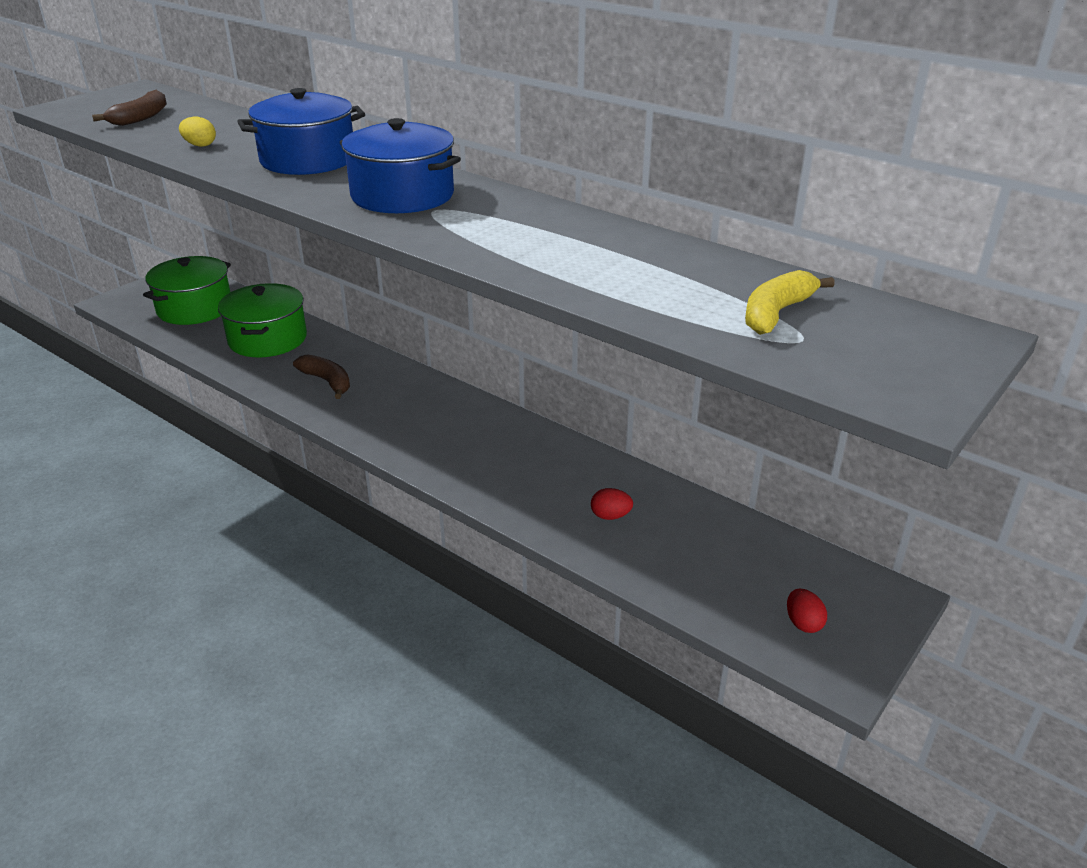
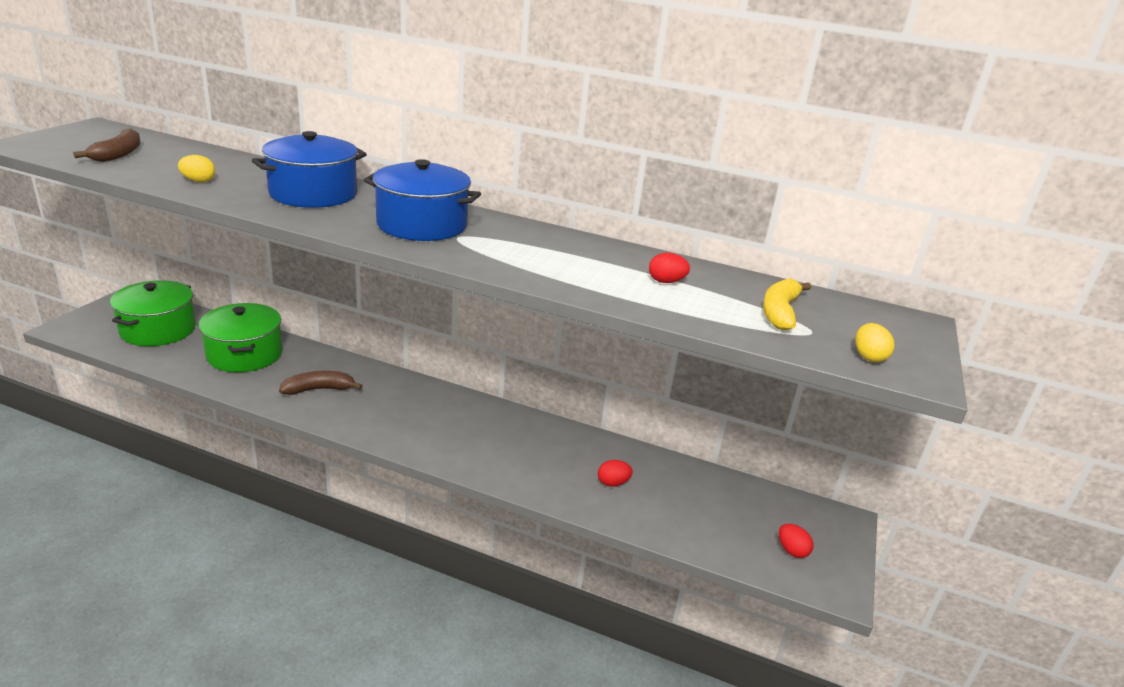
camera: 20 degrees left, 5 degrees down
brown banana [293,355,350,399] -> brown banana turned 45 degrees counterclockwise [279,371,363,395]
none -> red egg [649,253,690,283]
none -> yellow egg [855,323,895,362]

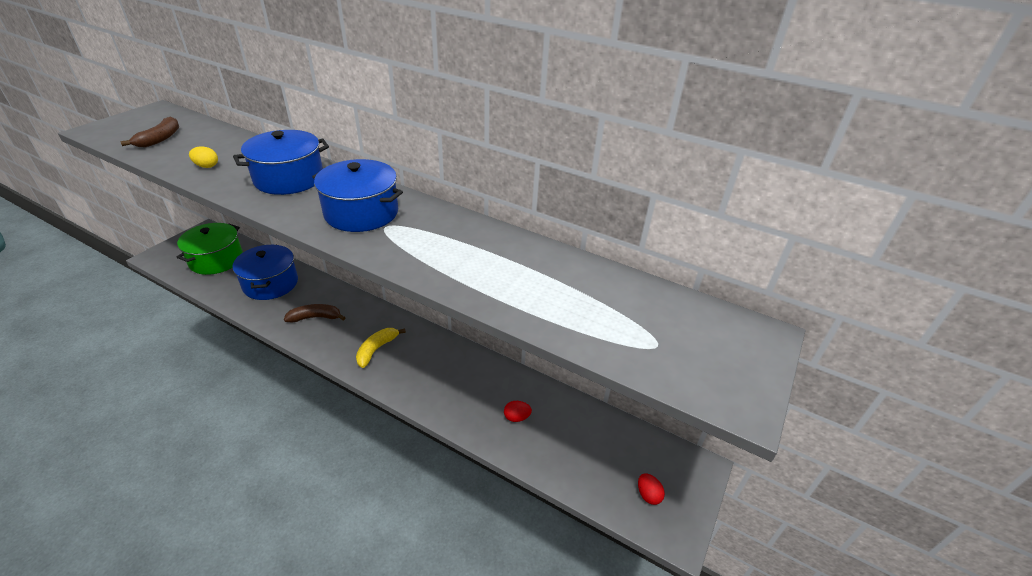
camera: 10 degrees right, 10 degrees up
green pot [199,303,282,372] -> blue pot [232,245,298,300]
red egg [649,253,690,283] -> none
yellow banana [763,278,811,330] -> yellow banana moved to [356,328,406,368]
yellow egg [855,323,895,362] -> none

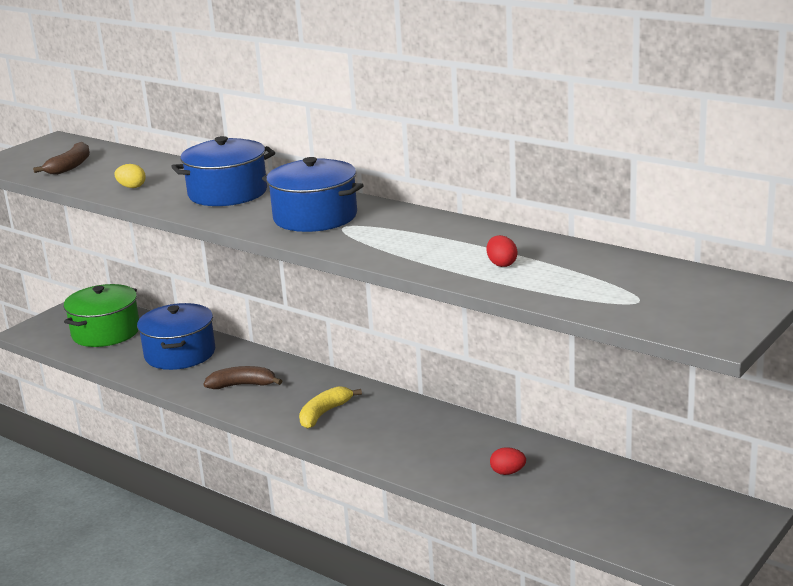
camera: 10 degrees right, 15 degrees down
red egg [638,473,665,505] -> red egg moved to [487,235,518,267]

